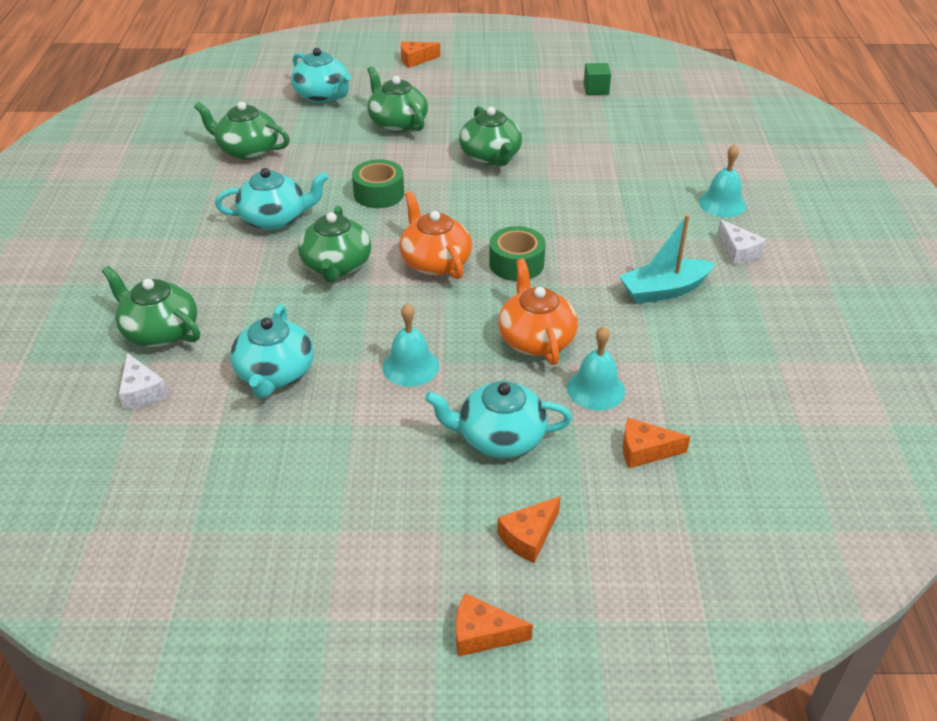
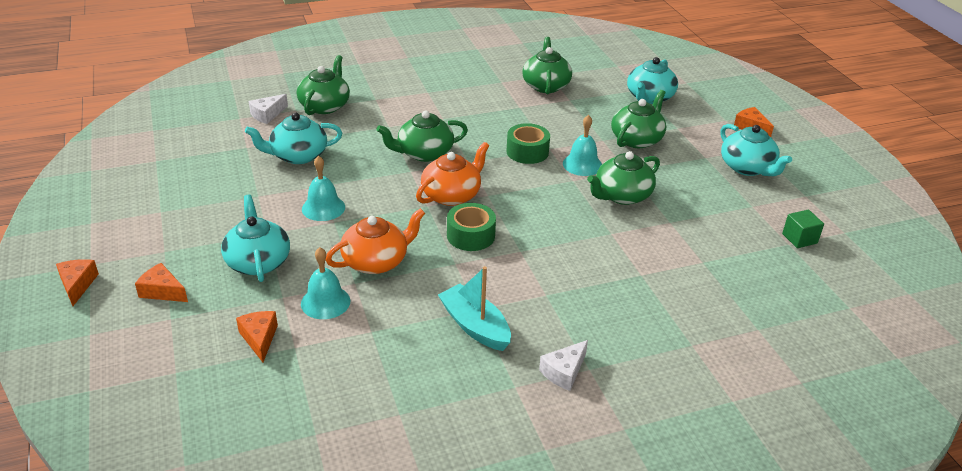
camera: 70 degrees right, 5 degrees down
turquoise teapot [215,168,328,230] -> turquoise teapot moved to [720,124,792,176]
turquoise bell [699,144,746,217] -> turquoise bell moved to [563,115,602,176]

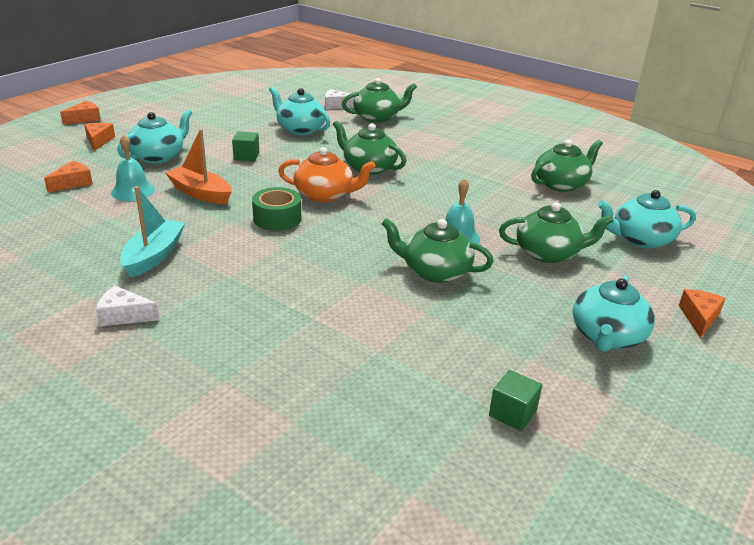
camera: 55 degrees right, 5 degrees down
turquoise bell [302,156,345,221] -> green cube [232,132,259,161]
orange teapot [326,208,425,274] -> orange boat [166,129,232,204]
green tape [506,123,550,164] -> none

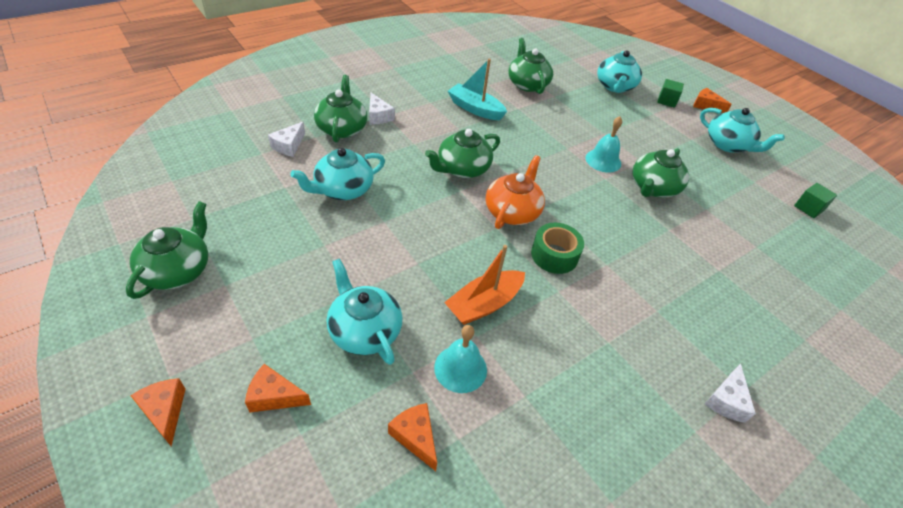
camera: 75 degrees left, 15 degrees up
turquoise boat [120,186,185,278] -> turquoise boat moved to [448,59,507,120]
green cube [232,132,259,161] -> green cube moved to [657,79,684,108]
green teapot [499,202,613,263] -> green teapot moved to [126,201,208,299]
none -> white cheese [369,93,395,124]

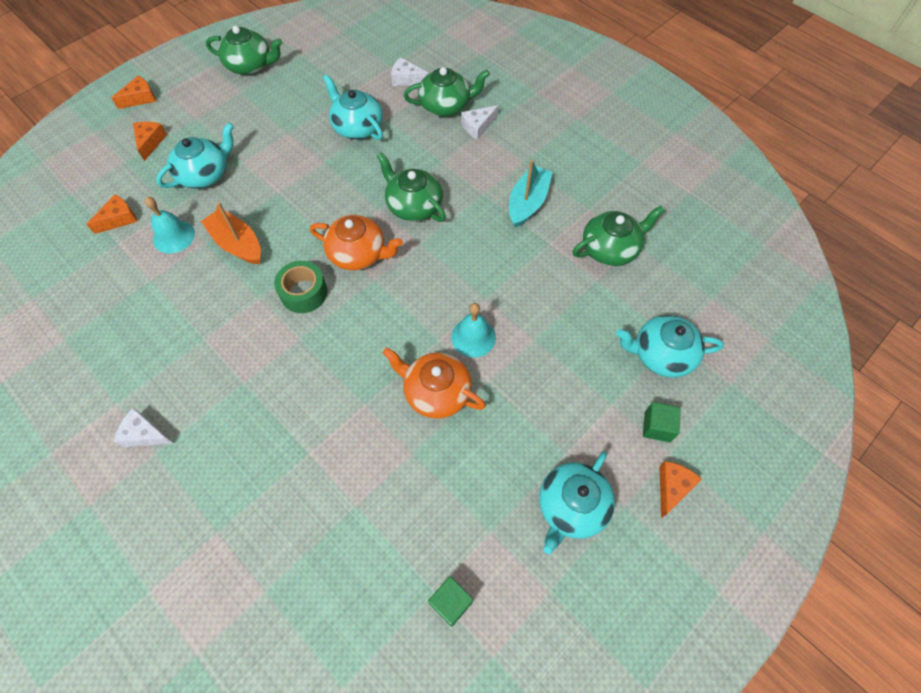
camera: 85 degrees right, 15 degrees up
green teapot [632,148,689,197] -> orange teapot [383,348,486,419]

